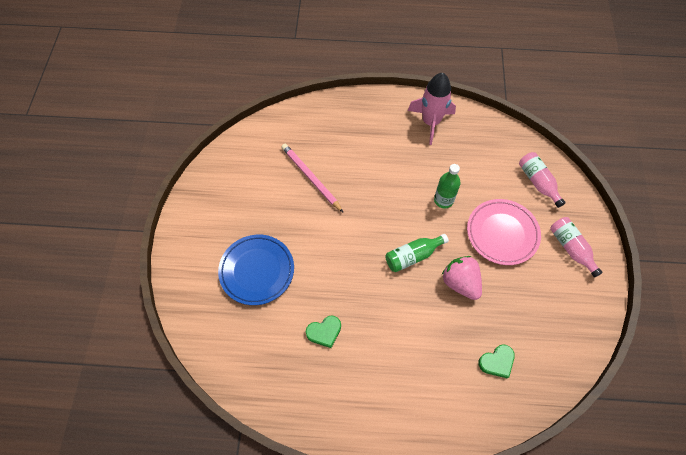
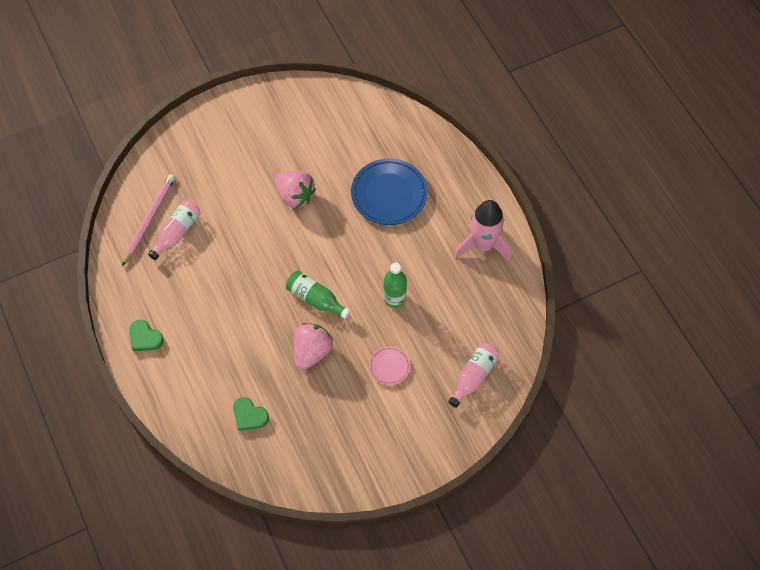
camera: 60 degrees right, 0 degrees up
blue plate [218,235,294,305] -> blue plate moved to [351,159,428,225]
pink pencil [281,144,344,213] -> pink pencil moved to [122,174,175,266]
green heart [306,315,341,348] -> green heart moved to [130,320,164,351]
pink plate [467,199,541,265] -> pink plate [369,346,410,385], size x0.51
pink bottle [550,217,603,278] -> pink bottle moved to [148,201,201,260]
none -> pink strawberry [275,171,316,209]

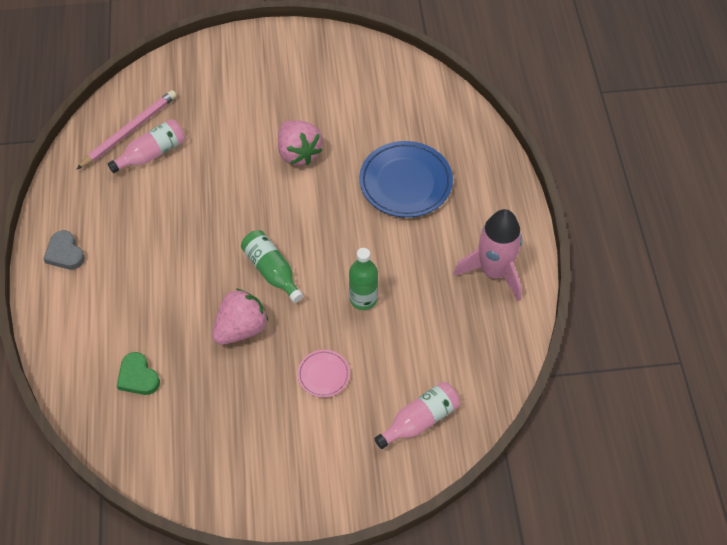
camera: 20 degrees right, 5 degrees down
green heart [130,320,164,351] -> grey heart [43,230,85,269]

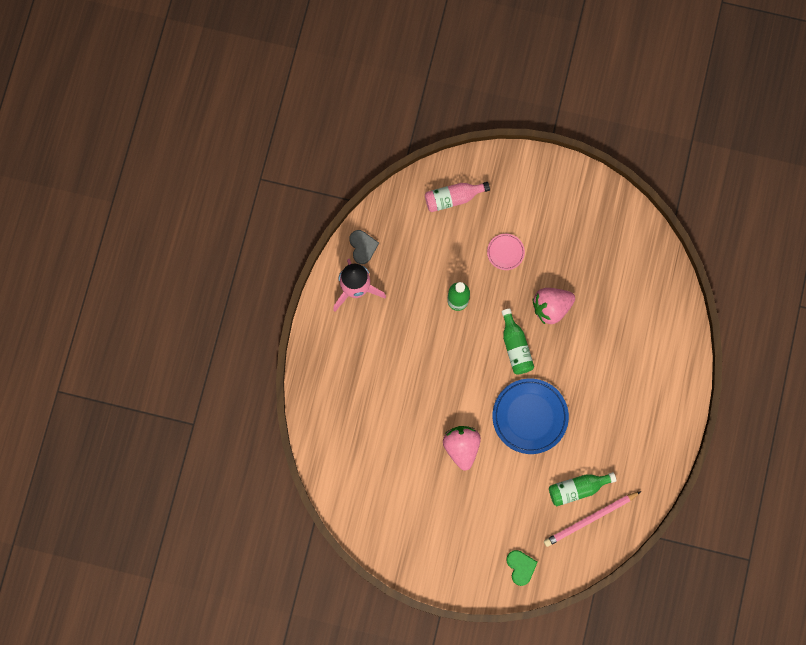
camera: 160 degrees left, 20 degrees up
grey heart [43,230,85,269] -> grey heart moved to [350,230,379,264]
pink bottle [108,119,185,173] -> green bottle [549,472,616,506]
green heart [117,352,160,395] -> green heart moved to [506,550,538,586]
blue plate [359,141,453,218] -> blue plate moved to [493,378,569,454]

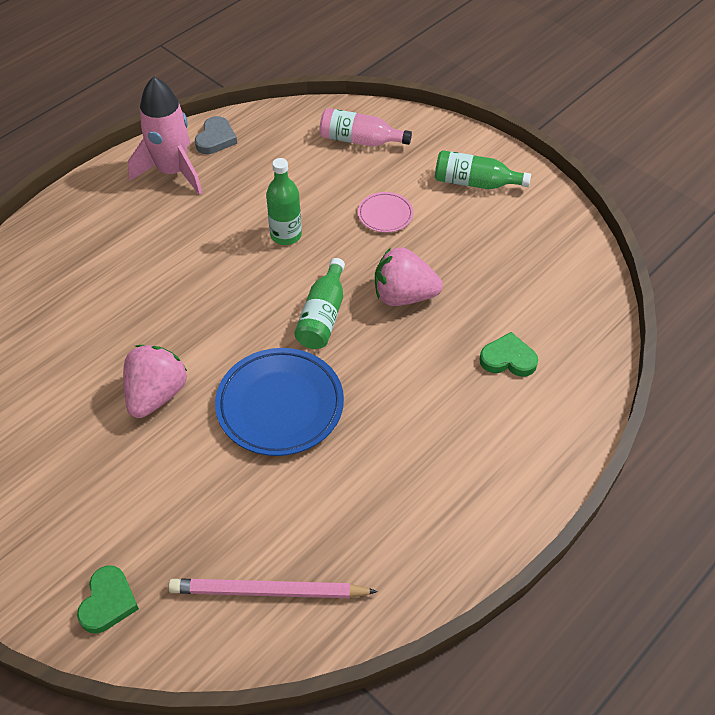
camera: 30 degrees right, 25 degrees down
green bottle [549,472,616,506] -> green bottle moved to [435,150,531,189]
none -> green heart [480,332,538,377]

